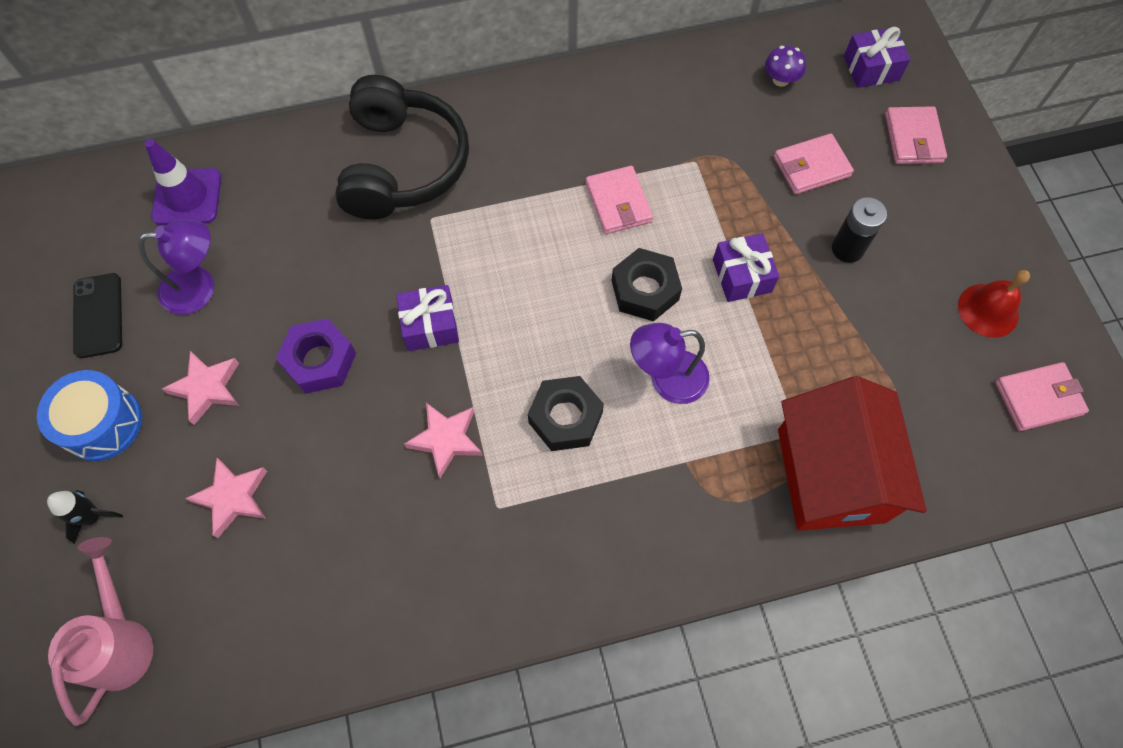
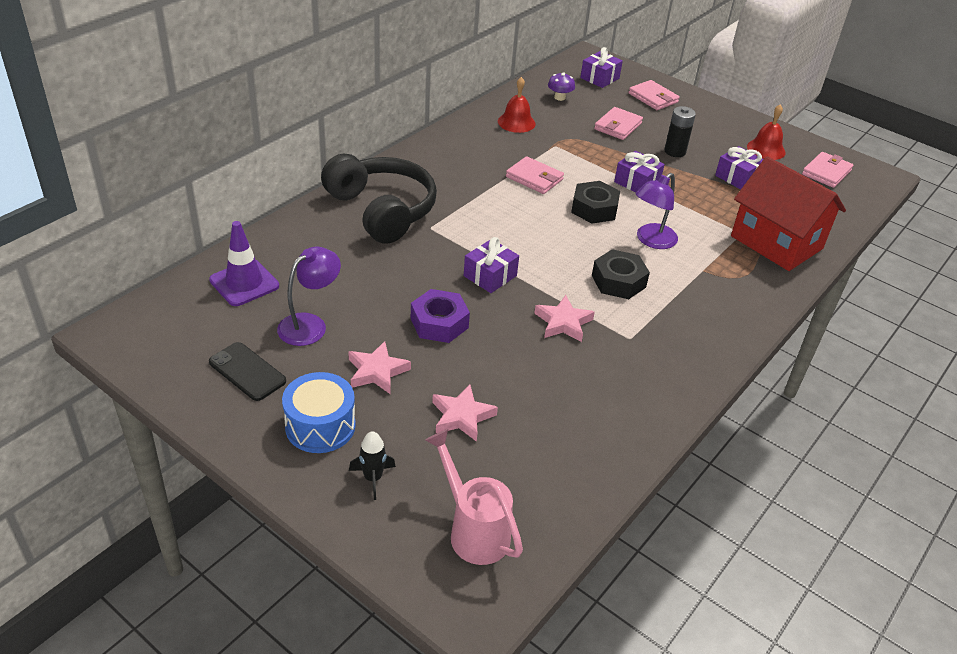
camera: 40 degrees left, 25 degrees down
none -> red bell [498,77,536,133]
none -> purple gift [715,146,763,190]

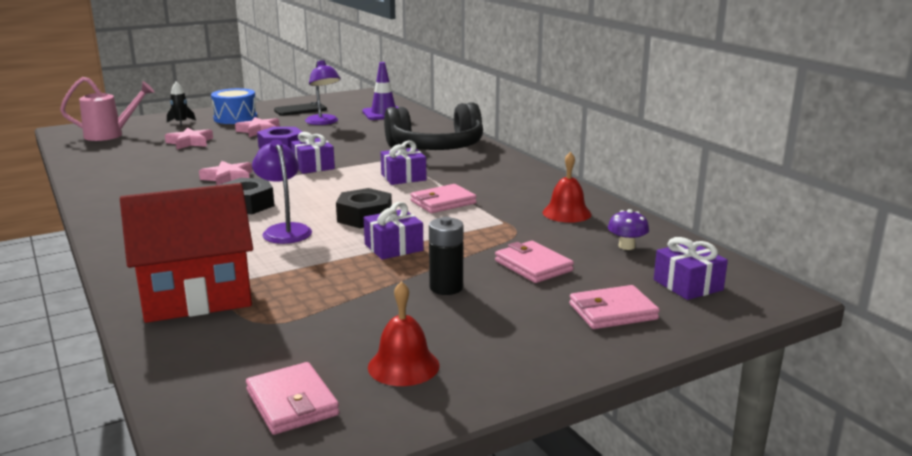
camera: 115 degrees right, 20 degrees down
purple gift [715,146,763,190] -> purple gift moved to [381,141,427,185]

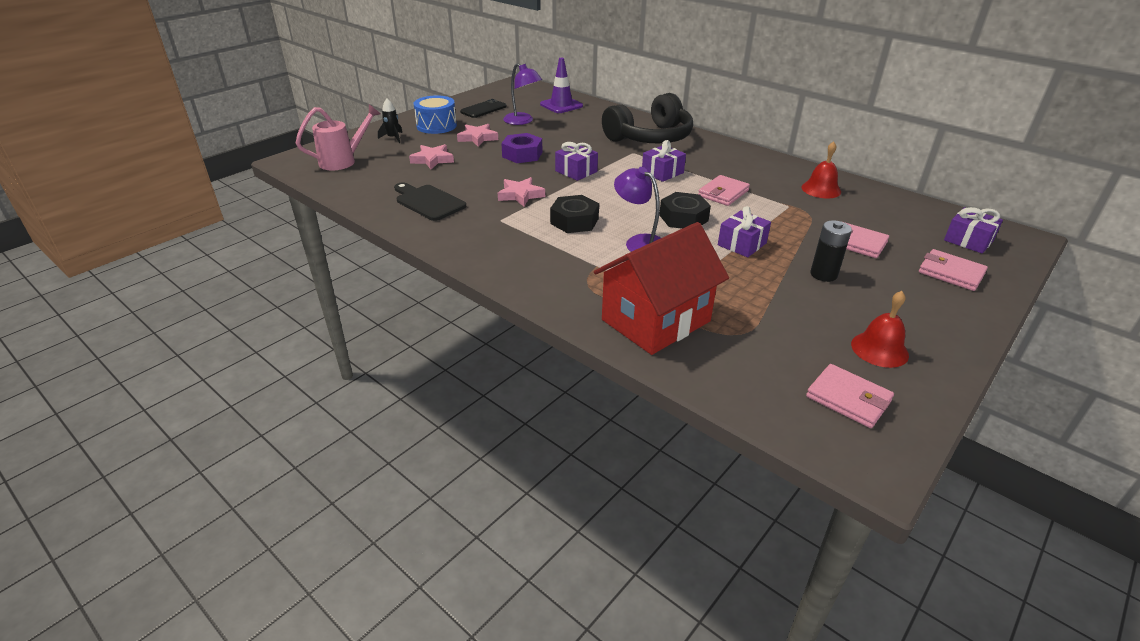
camera: 20 degrees left, 15 degrees up
pink wallet [569,285,660,329] -> pink wallet turned 75 degrees clockwise [919,249,988,291]
purple mushroom [608,209,649,250] -> none
none -> black cutting board [394,182,466,221]

